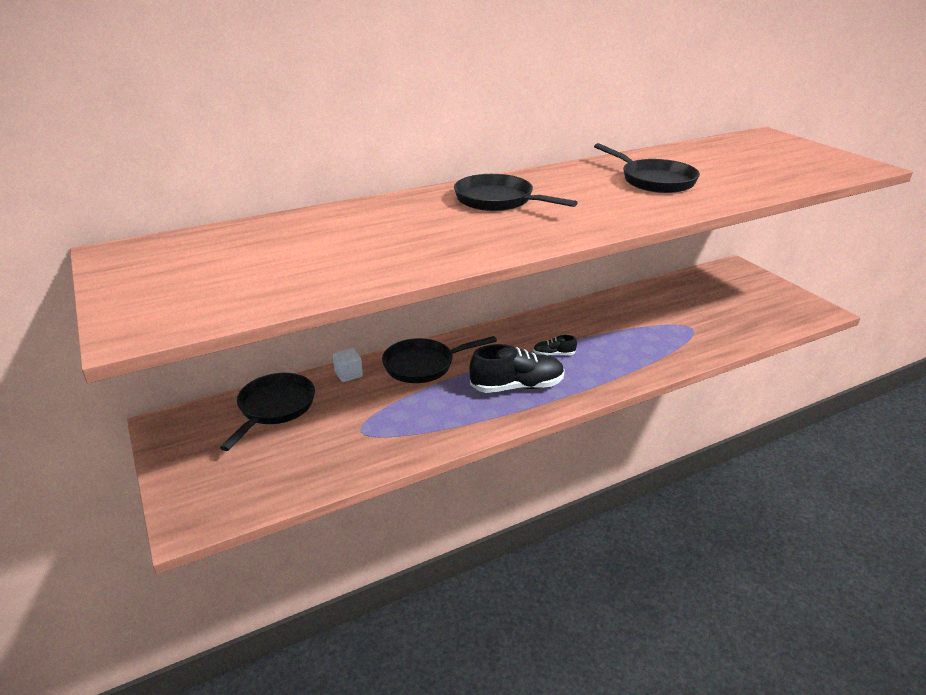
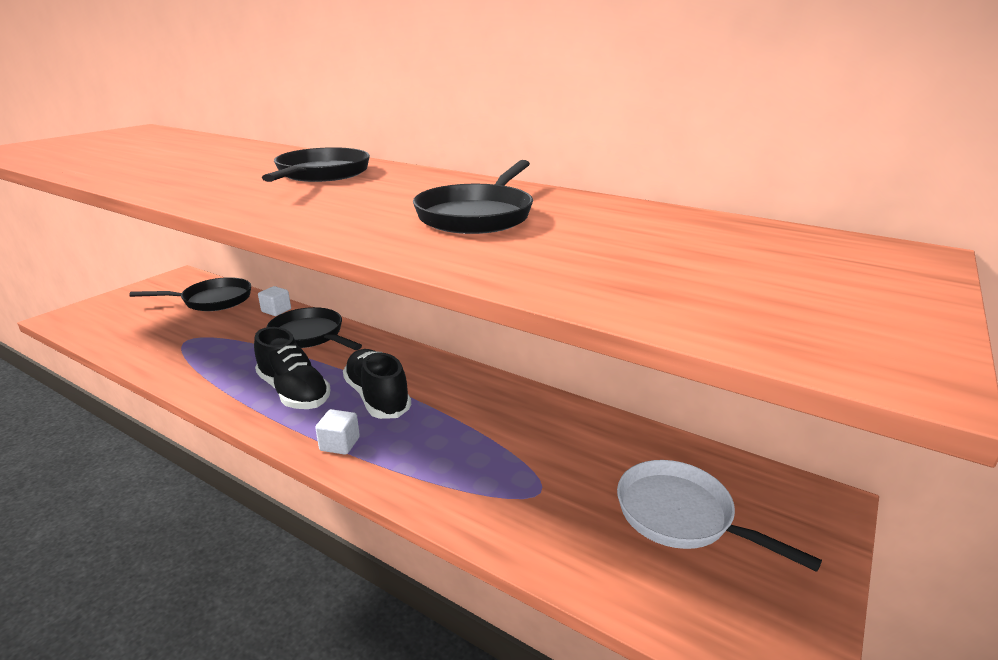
camera: 60 degrees right, 5 degrees down
black shoe [533,335,577,356] -> black shoe [343,349,411,419], size x2.12
none -> white cube [315,409,360,455]
none -> white pan [617,460,822,572]

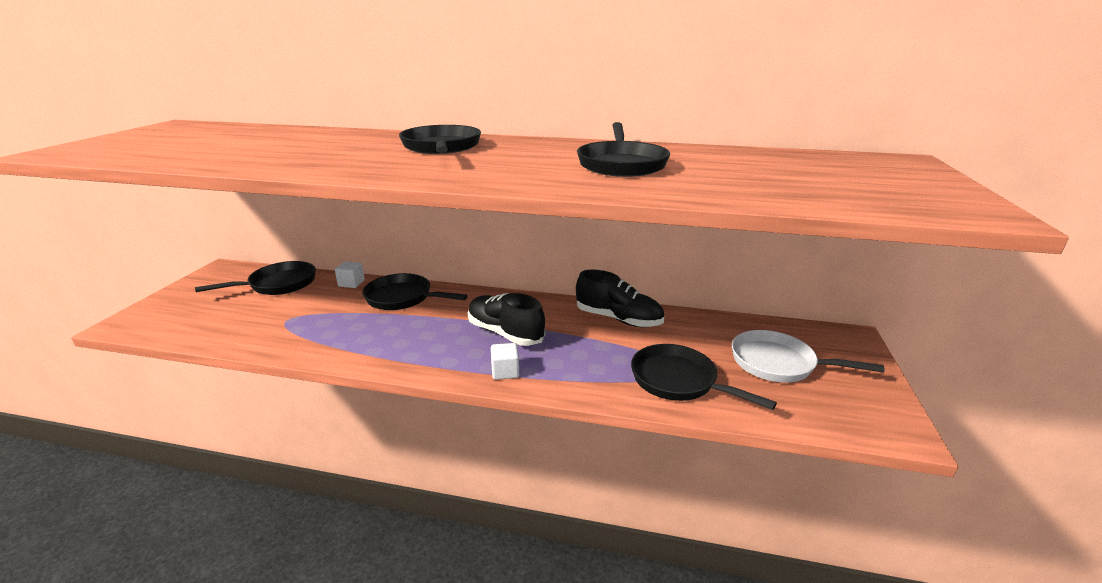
camera: 20 degrees left, 0 degrees up
black shoe [254,327,330,409] -> black shoe moved to [576,270,664,327]
none -> black pan [631,344,777,410]

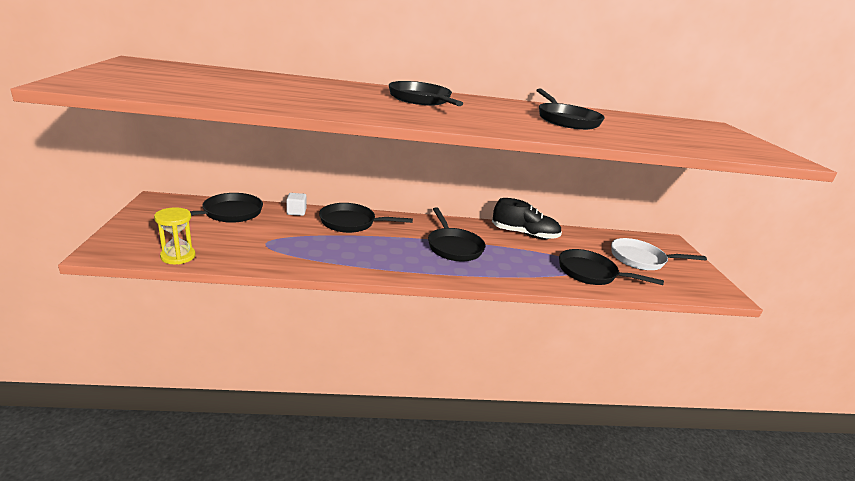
camera: 20 degrees left, 0 degrees up
black shoe [468,293,545,346] -> black pan [428,207,485,261]
white cube [491,343,519,380] -> none
none -> yellow hourglass [154,207,196,264]

